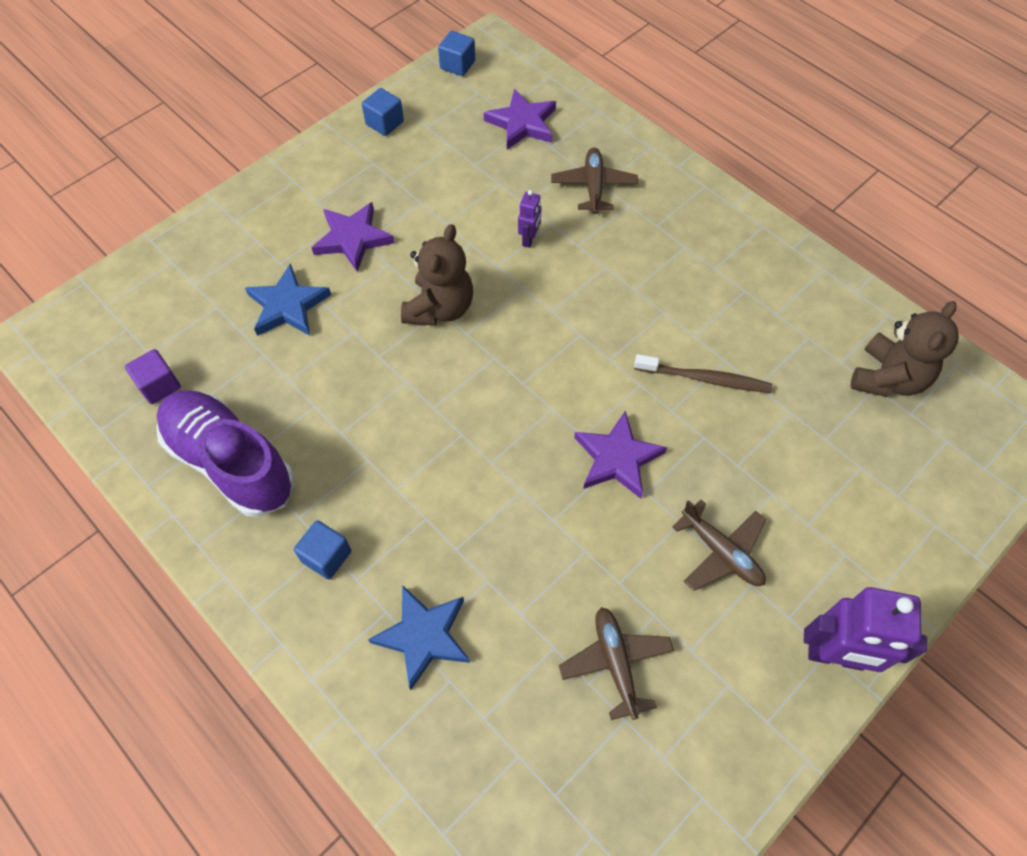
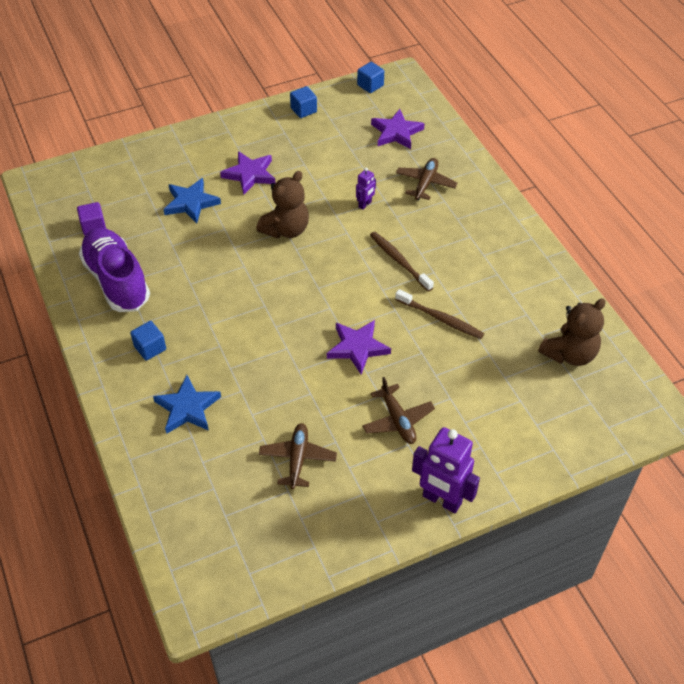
camera: 20 degrees right, 10 degrees down
none -> brown toothbrush [370,232,434,291]

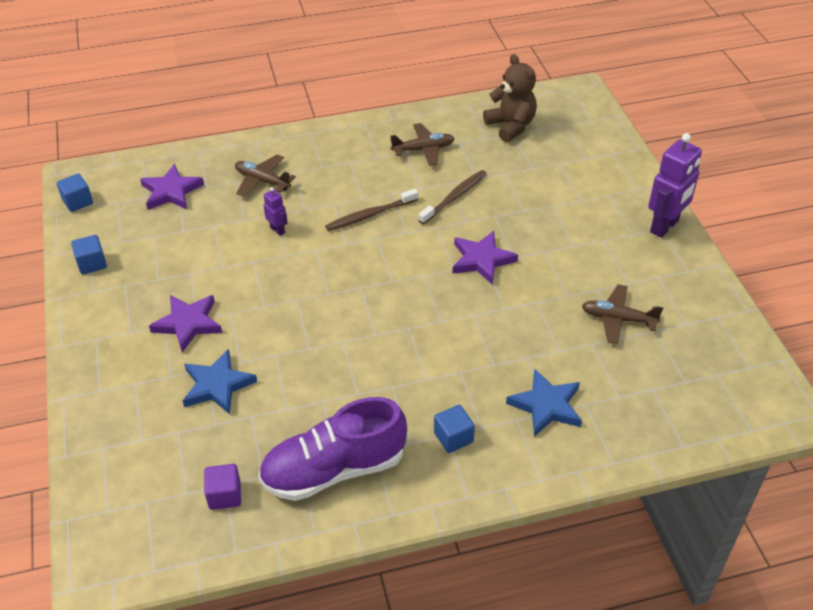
camera: 80 degrees left, 5 degrees down
brown teddy bear [256,171,309,239] -> none
brown plane [362,377,435,444] -> brown plane moved to [390,123,455,166]

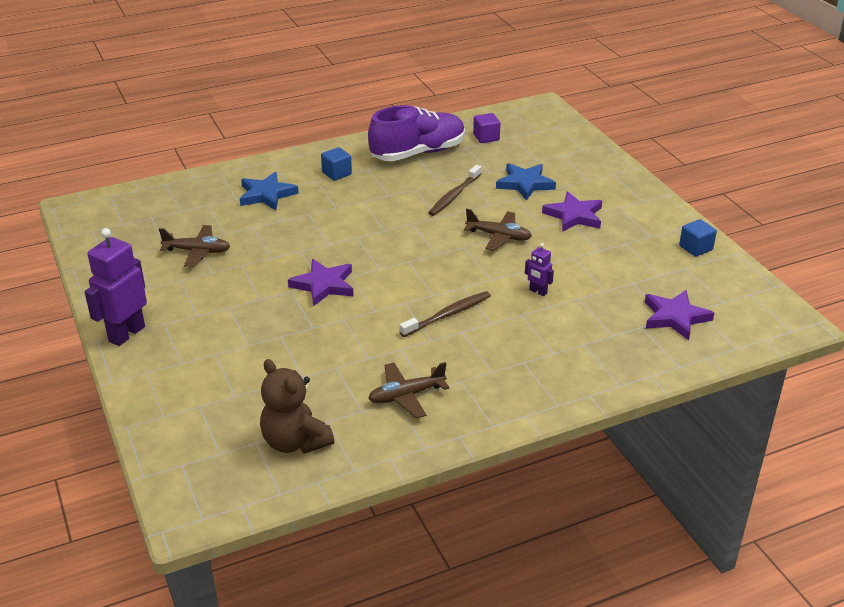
camera: 170 degrees right, 10 degrees down
blue cube [57,174,93,212] -> none
brown plane [235,155,296,197] -> brown plane moved to [464,209,532,251]
brown toothbrush [419,170,487,224] -> brown toothbrush moved to [428,165,482,216]

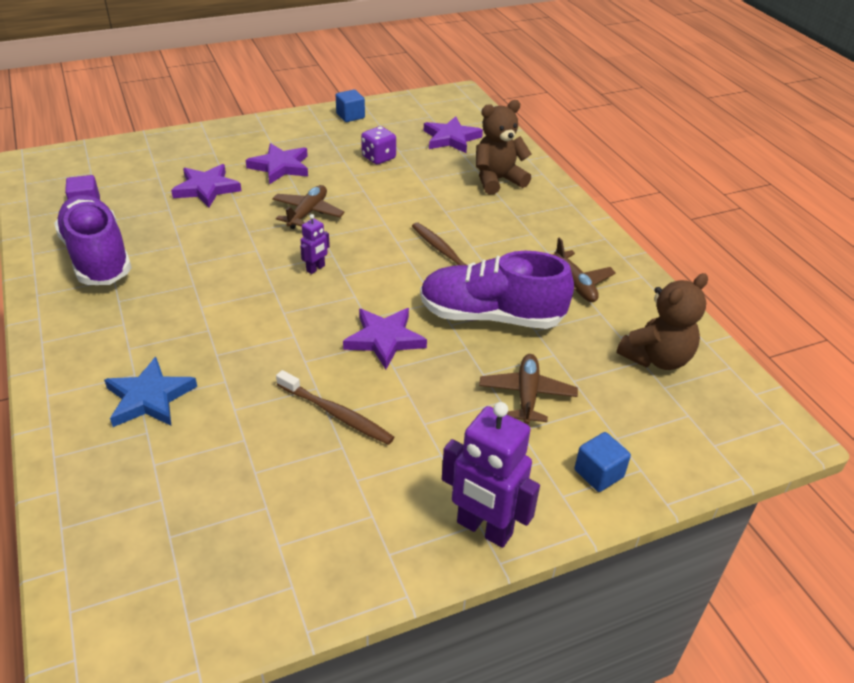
camera: 90 degrees left, 5 degrees up
brown plane [159,225,230,267] -> brown plane moved to [479,354,578,425]
blue cube [321,147,352,181] -> blue cube moved to [575,432,631,492]
brown toothbrush [428,165,482,216] -> brown toothbrush moved to [276,370,394,445]
blue star [496,163,556,201] -> purple star [171,164,241,207]
purple robot [525,243,554,296] -> purple robot moved to [300,214,330,274]
none -> purple dice [361,126,396,164]
none -> purple shoe [420,251,574,329]
none -> brown teddy bear [476,100,531,195]

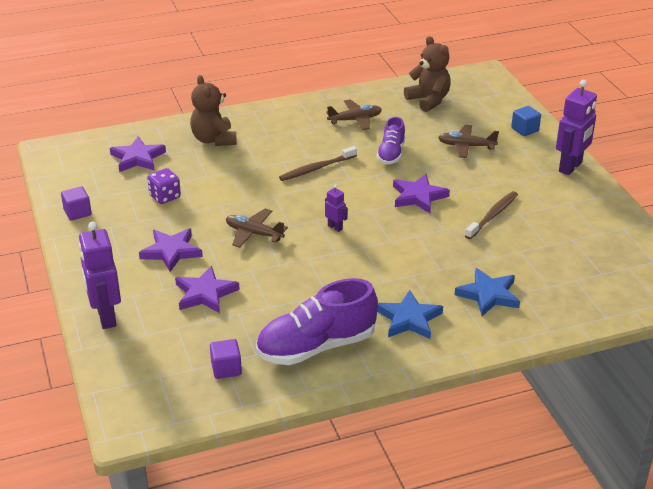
camera: 85 degrees left, 5 degrees down
blue cube [336,89,365,122] -> purple cube [61,186,92,221]
purple shoe [420,251,574,329] -> purple shoe [377,117,405,164], size x0.56
none -> purple robot [79,222,121,329]
none -> blue star [377,290,443,339]

